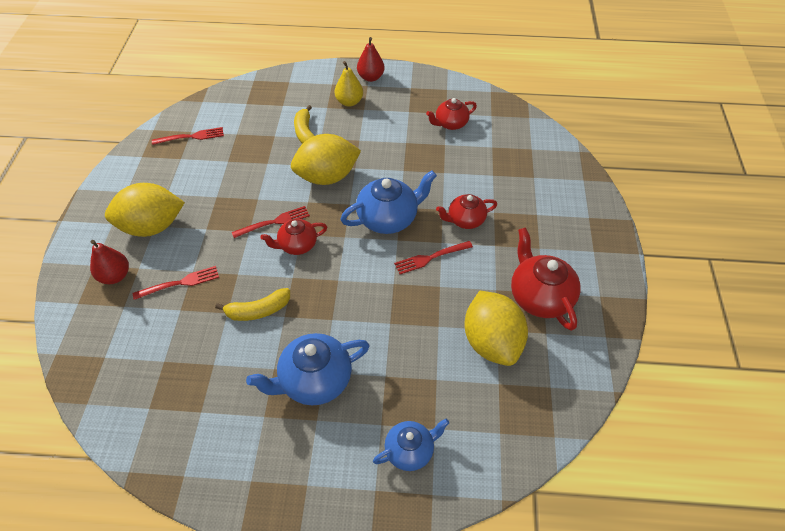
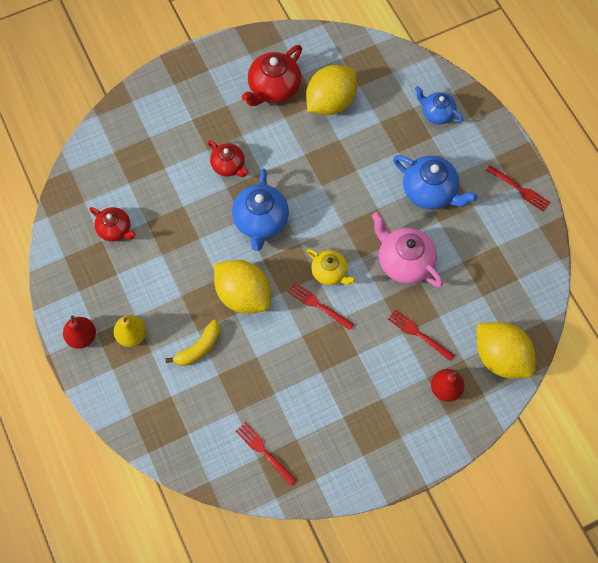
camera: 120 degrees left, 15 degrees up
yellow lemon [105,183,185,237] -> yellow lemon moved to [477,322,536,379]
yellow banana [215,288,290,321] -> pink teapot [372,212,443,287]
red teapot [260,219,327,255] -> yellow teapot [307,249,356,285]
blue teapot [340,170,437,234] -> blue teapot turned 120 degrees counterclockwise [232,169,289,251]
red fork [394,241,473,274] -> red fork moved to [486,165,550,211]

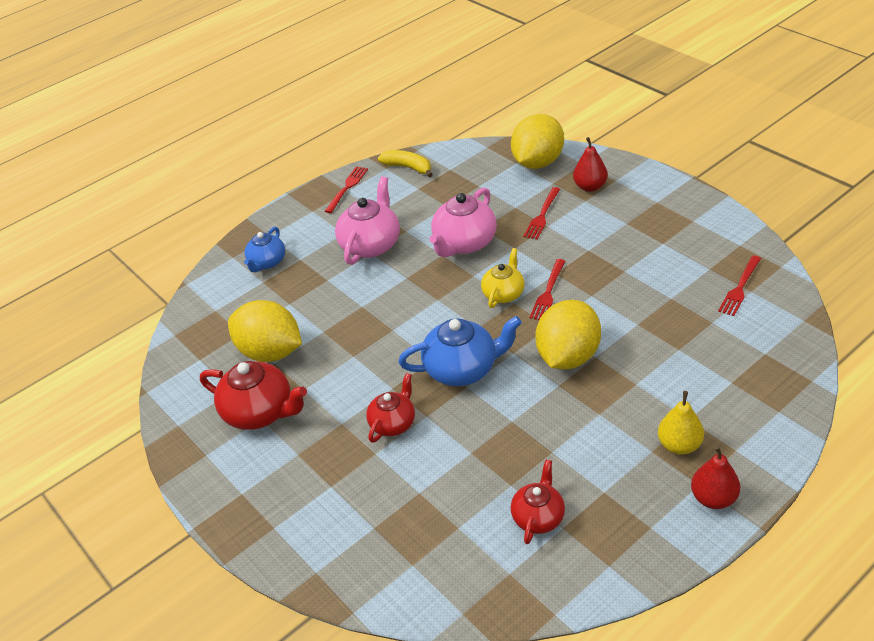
camera: 100 degrees left, 25 degrees down
yellow banana [166,320,220,366] -> yellow banana moved to [378,150,433,177]
blue teapot [393,155,478,209] -> pink teapot [335,176,400,265]

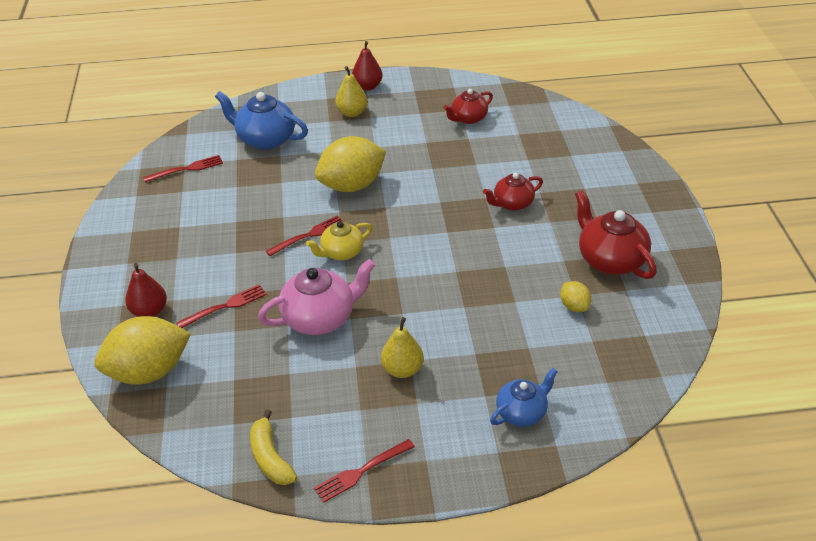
camera: 150 degrees left, 0 degrees up
yellow lemon [228,300,302,362] -> yellow lemon [560,281,591,312], size x0.46
pink teapot [335,176,400,265] -> yellow pear [381,317,424,378]
blue teapot [399,316,522,386] -> blue teapot moved to [215,91,308,150]

